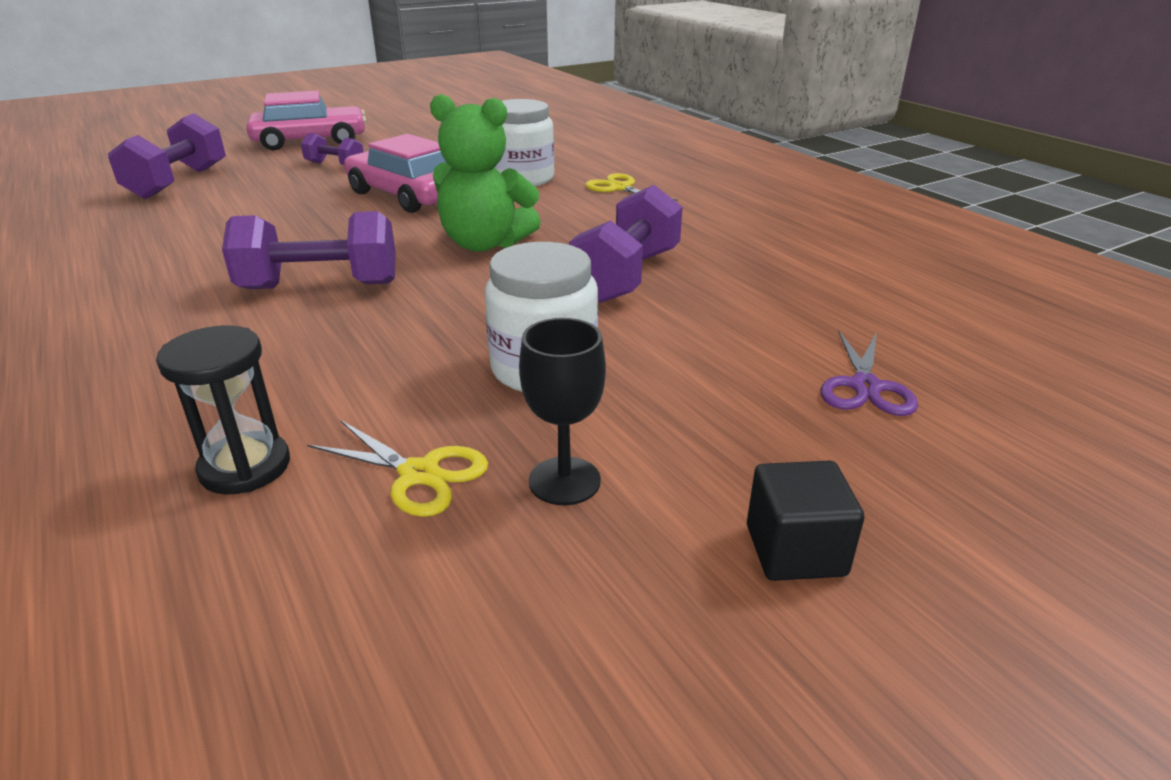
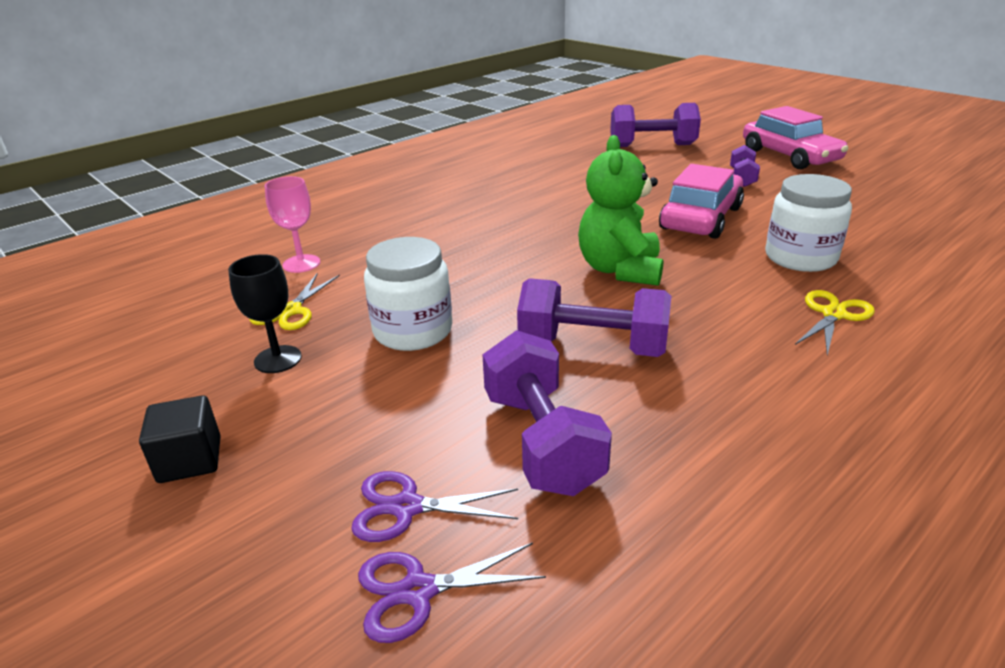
camera: 80 degrees right, 0 degrees up
black hourglass [156,325,290,494] -> pink goblet [265,176,320,273]
purple dumbbell [222,211,396,289] -> purple dumbbell moved to [482,330,612,496]
none -> purple scissors [358,542,546,643]

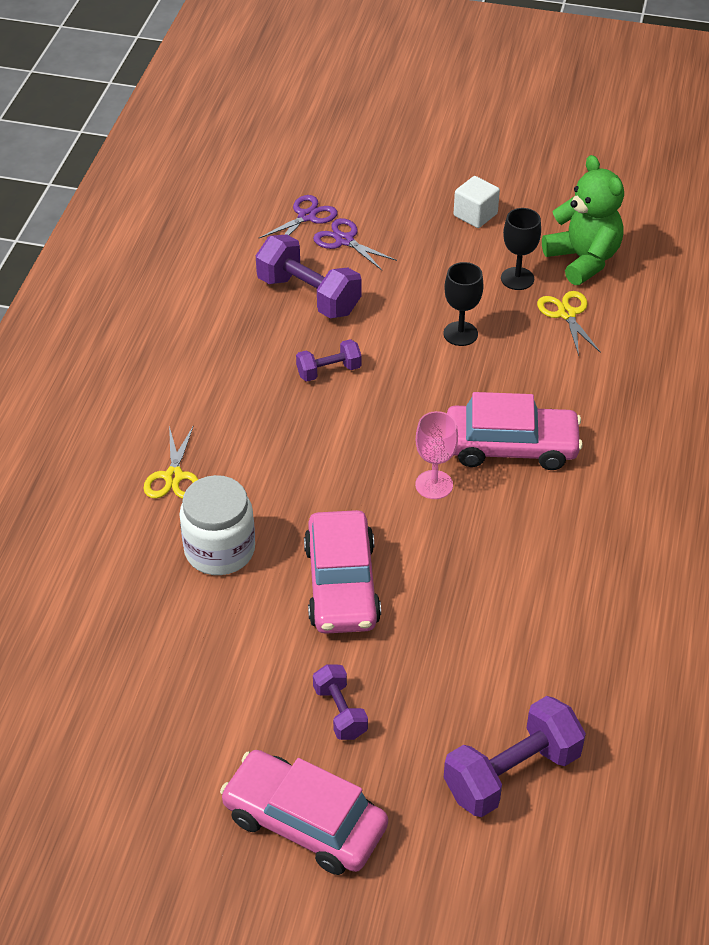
camera: 145 degrees right, 15 degrees up
black cube [139,395,221,483] -> white cube [454,176,500,228]
pink goblet [265,176,320,273] -> pink goblet moved to [415,411,458,499]
purple scissors [351,471,518,542] -> purple scissors turned 105 degrees counterclockwise [313,218,397,270]
white jar [364,237,452,351] -> black goblet [444,262,483,346]
purple dumbbell [517,278,671,357] -> purple dumbbell [296,339,362,381], size x0.56
green teddy bear [578,135,664,286] -> green teddy bear moved to [542,155,624,285]
none -> pink car [447,392,583,470]

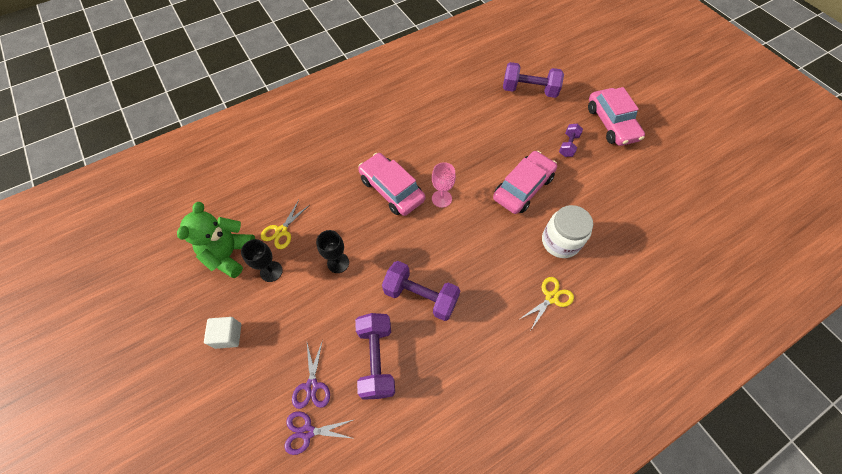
camera: 135 degrees left, 15 degrees up
purple dumbbell [296,339,362,381] -> purple dumbbell [382,261,460,321], size x1.79

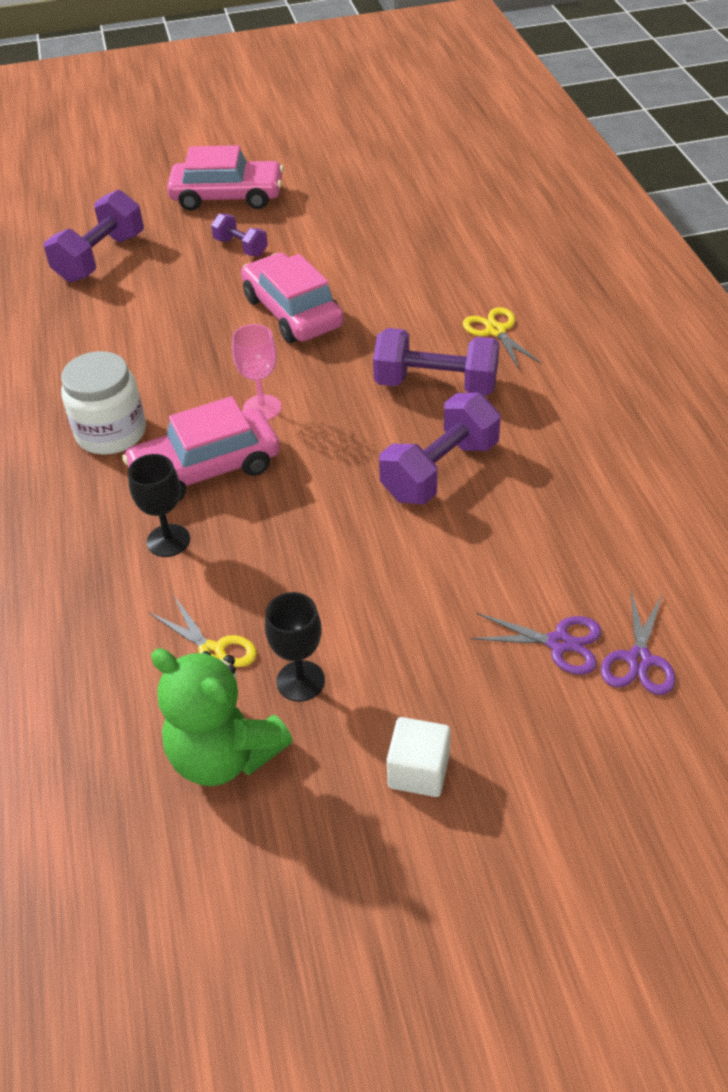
camera: 70 degrees left, 15 degrees down
black goblet [316,230,349,273] -> black goblet moved to [128,454,190,557]
purple dumbbell [355,313,395,400] -> purple dumbbell moved to [373,328,500,396]
white jar [542,205,593,258] -> white jar moved to [61,351,146,455]

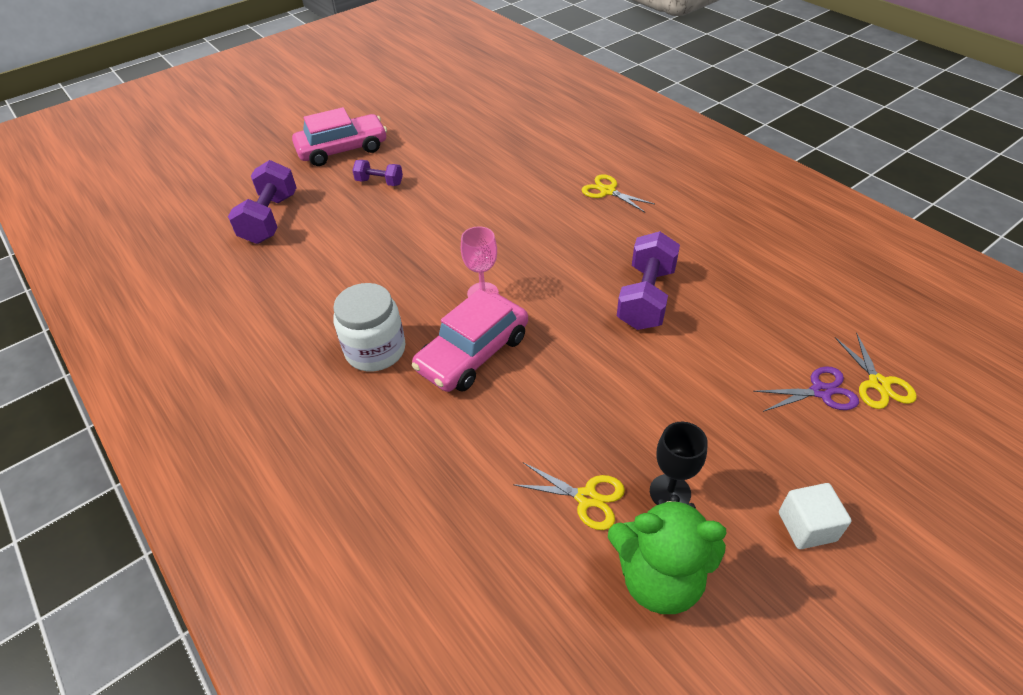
camera: 25 degrees left, 0 degrees up
black goblet [128,454,190,557] -> none
pink car [241,253,344,343] -> none
purple dumbbell [373,328,500,396] -> none
purple scissors [601,591,676,695] -> yellow scissors [834,332,917,409]

